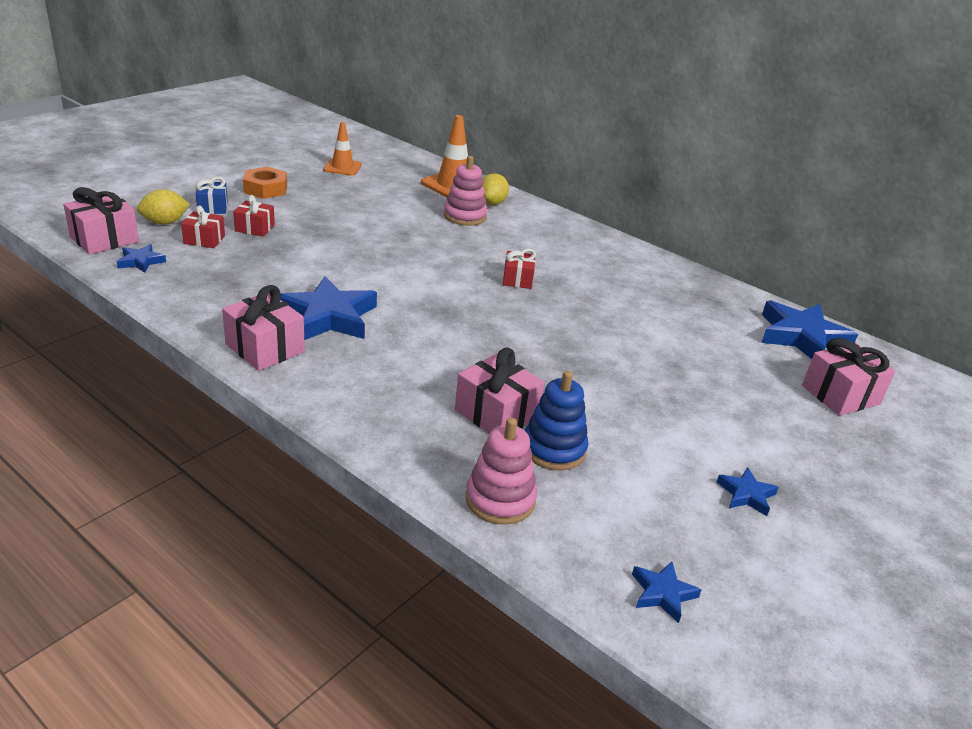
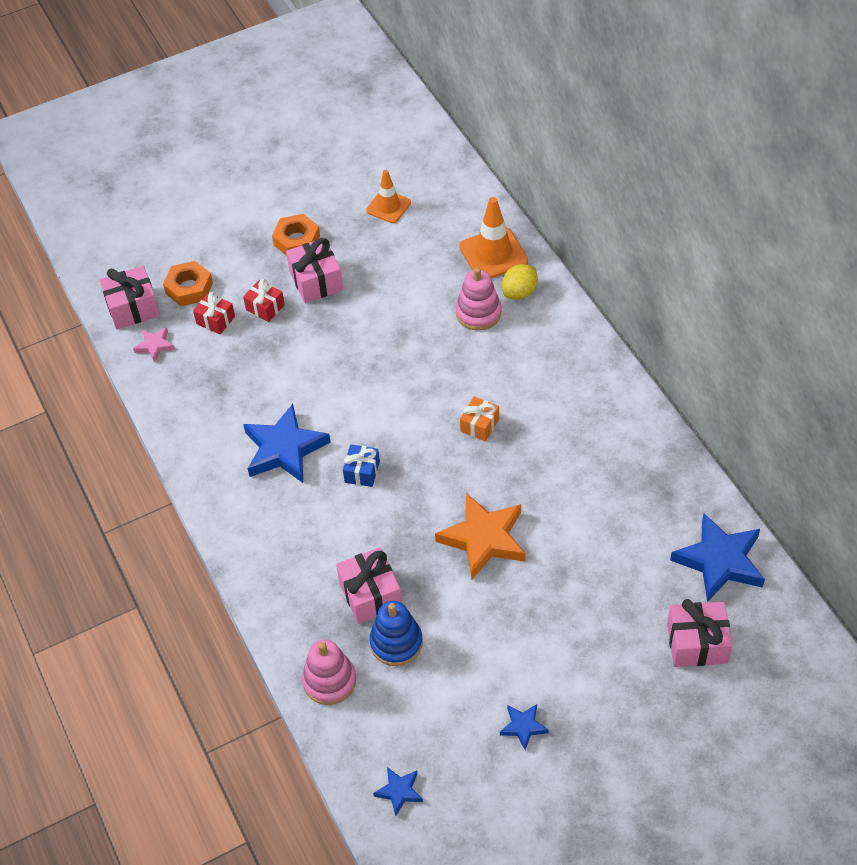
camera: 30 degrees right, 20 degrees up
blue star [117,244,166,273] -> pink star [133,327,175,363]
yellow lemon [137,189,190,224] -> orange nut [163,261,213,306]
blue gift [196,177,228,214] -> blue gift moved to [343,445,380,487]
pink gift [222,285,305,371] -> pink gift moved to [286,238,343,303]
red gift [503,248,536,289] -> orange gift [460,396,499,442]
none -> orange star [435,493,526,579]

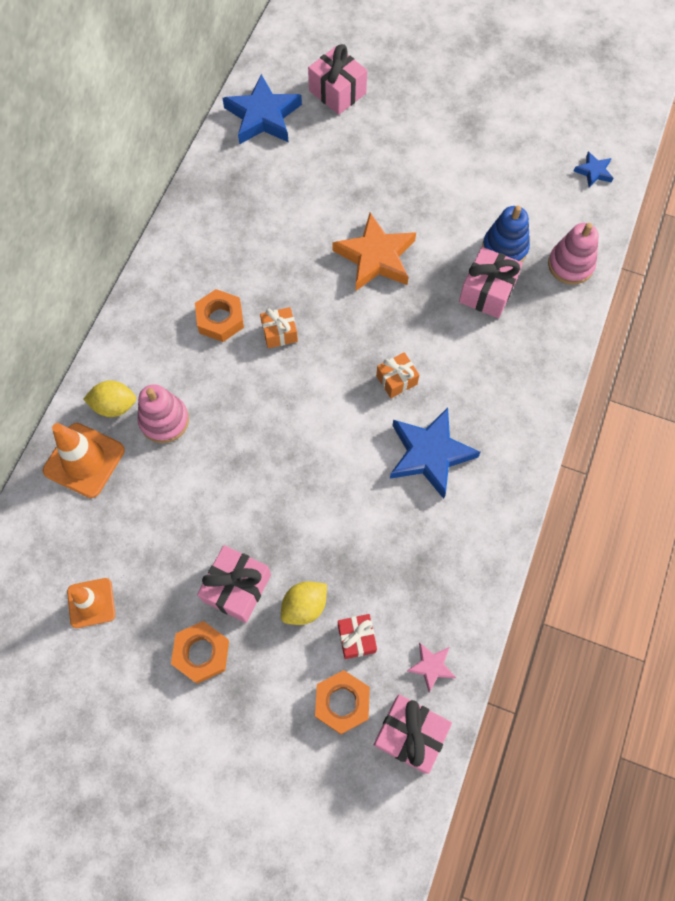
camera: 135 degrees left, 15 degrees up
red gift [243,279,285,322] -> yellow lemon [281,581,327,625]
blue gift [343,445,380,487] -> orange gift [376,352,419,398]
blue star [500,704,549,750] -> none
none -> orange nut [195,289,244,342]

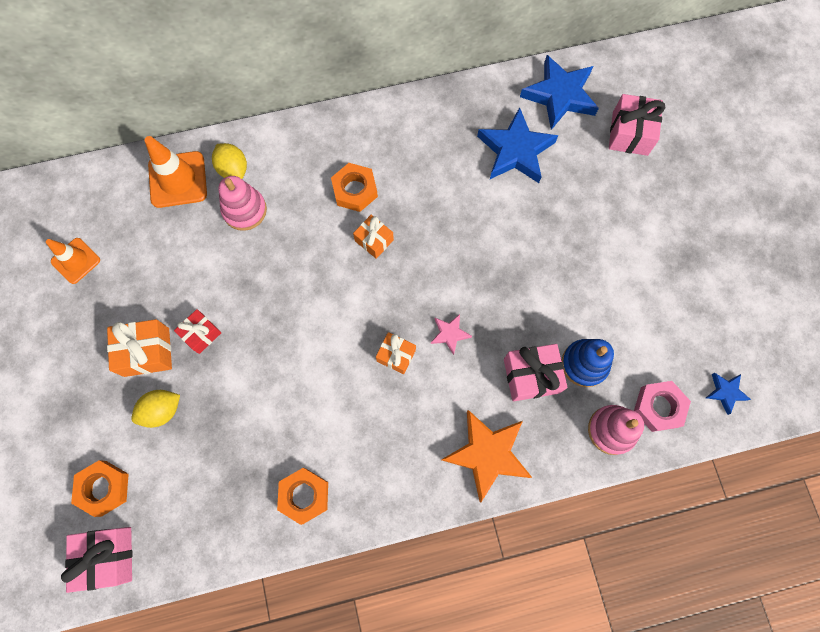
camera: 55 degrees right, 5 degrees up
orange nut [171,621,229,684] -> orange nut moved to [277,468,328,525]
pink gift [197,545,271,623] -> orange gift [107,319,172,377]
yellow lemon [281,581,327,625] -> yellow lemon turned 45 degrees counterclockwise [131,390,180,428]
orange star [333,213,416,291] -> orange star moved to [441,410,532,502]
red gift [338,614,377,659] -> red gift moved to [174,309,221,354]
blue star [390,407,481,499] -> blue star moved to [477,107,558,183]
pink star [407,643,456,692] -> pink star moved to [431,314,472,355]
none -> pink nut [634,381,691,432]

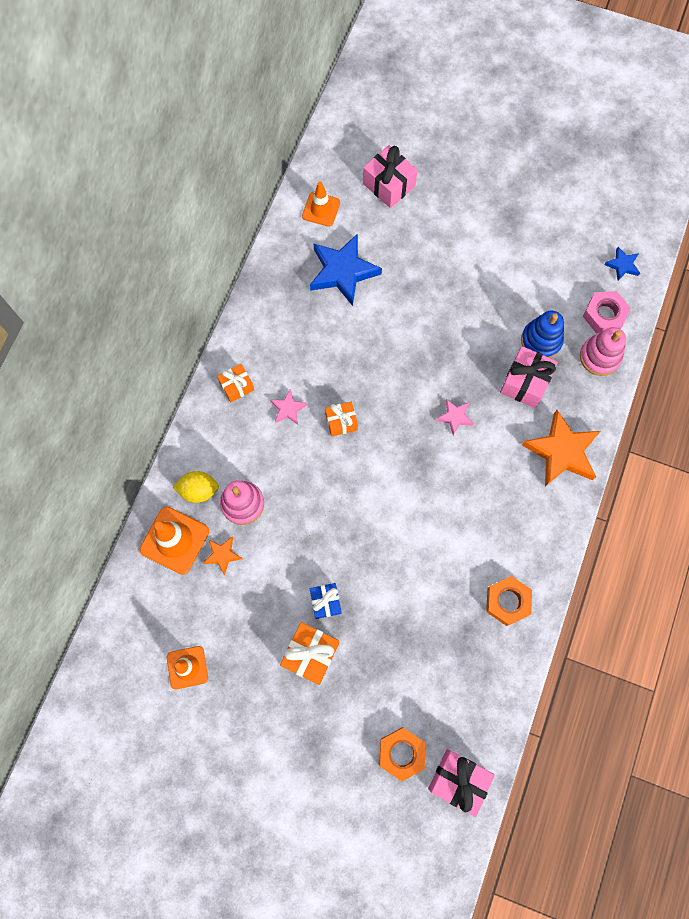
camera: 55 degrees left, 0 degrees up
yellow lemon [131,390,180,428] -> none
red gift [174,309,221,354] -> blue gift [310,583,342,619]
orange nut [331,163,378,212] -> pink star [270,389,308,425]
orange gift [376,332,416,374] -> orange gift moved to [217,364,254,402]
blue star [520,55,599,130] -> orange traffic cone [302,182,340,227]
none -> orange star [203,537,242,575]

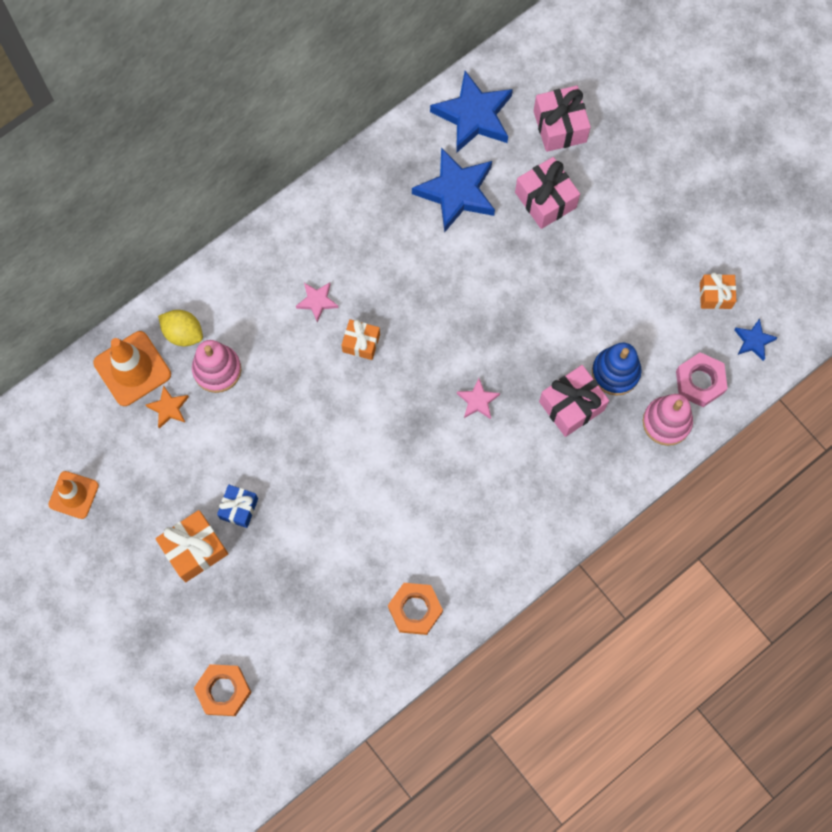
camera: 30 degrees right, 0 degrees up
orange gift [217,364,254,402] -> orange gift moved to [700,272,736,309]
orange traffic cone [302,182,340,227] -> blue star [430,71,513,153]
pink gift [428,749,495,817] -> pink gift moved to [515,157,580,229]
orange star [522,410,601,486] -> none

